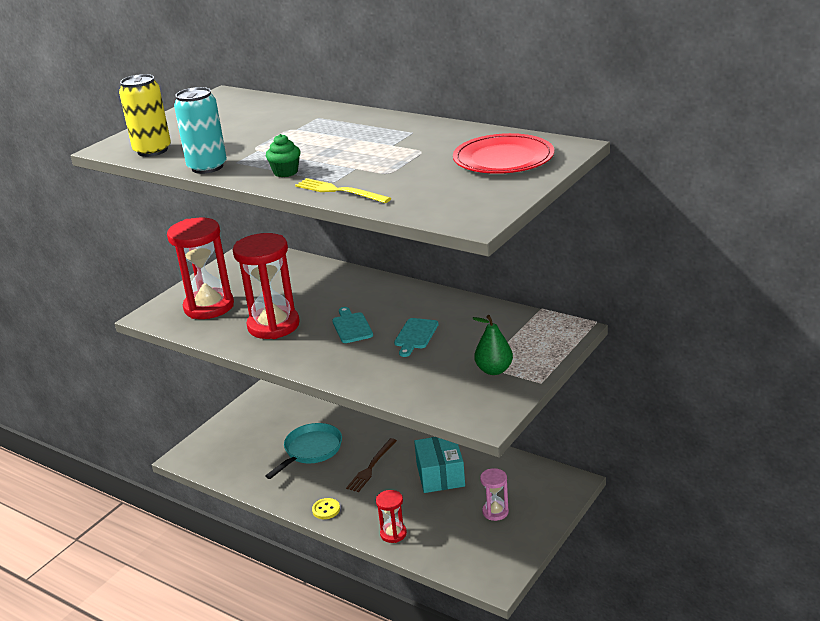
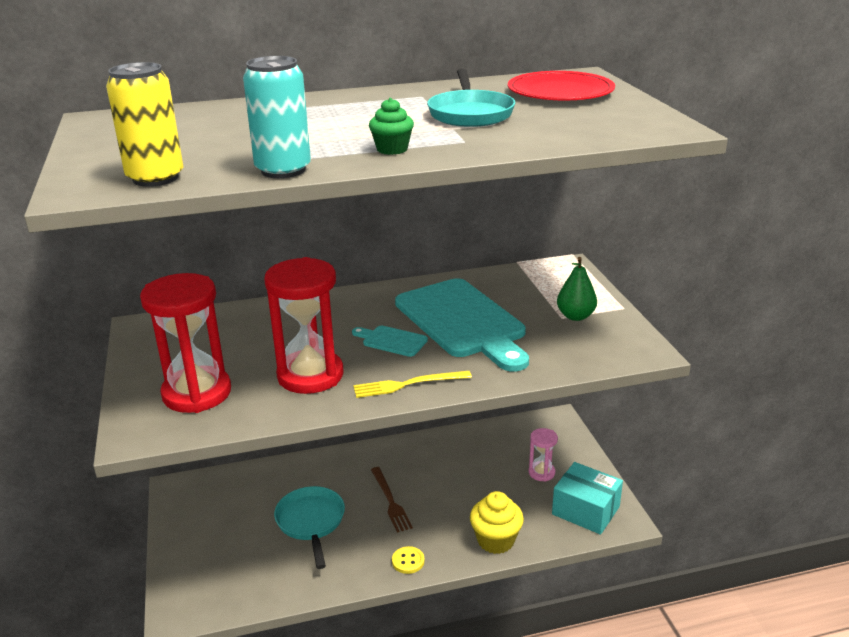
camera: 50 degrees left, 0 degrees up
yellow fork [295,178,391,203] -> yellow fork moved to [353,371,472,398]
red hourglass [376,490,407,543] -> yellow cupcake [470,491,524,554]
turquoise cutting board [394,318,439,357] -> turquoise cutting board [395,278,529,372], size x2.34
turquoise box [414,437,465,493] -> turquoise box moved to [552,462,623,535]
none -> turquoise pan [427,69,515,127]

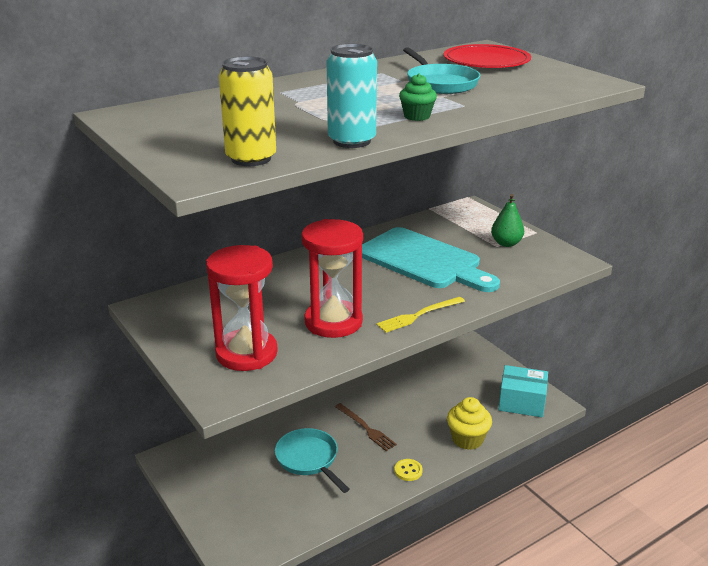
camera: 20 degrees left, 0 degrees up
turquoise cutting board [352,326,428,357] -> none
pink hourglass [529,428,558,482] -> none

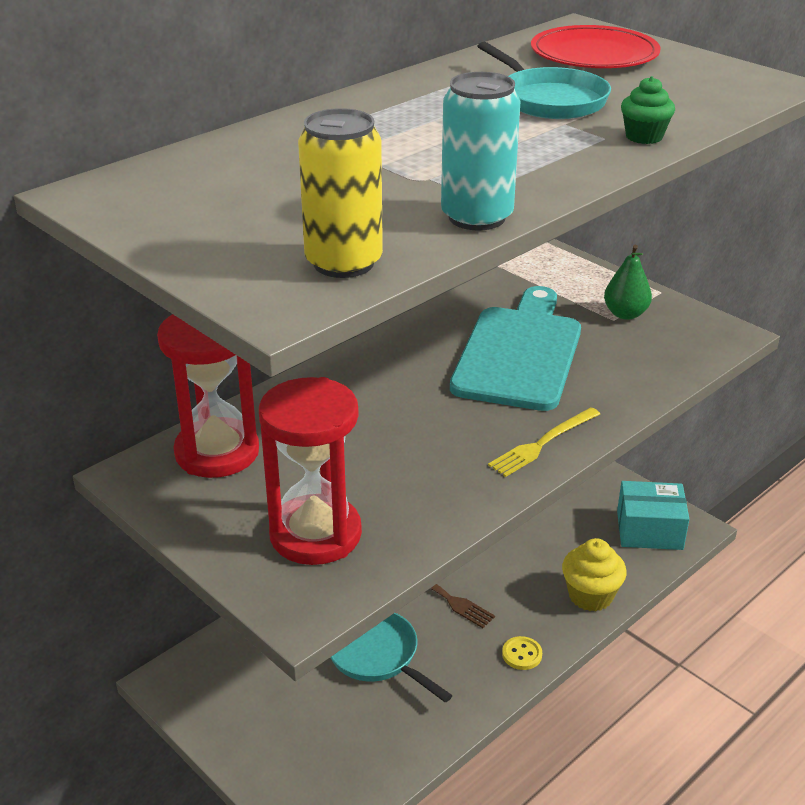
camera: 10 degrees left, 5 degrees up
red hourglass [301,219,363,338] -> red hourglass moved to [157,314,259,478]
turquoise cutting board [362,227,500,292] -> turquoise cutting board turned 105 degrees counterclockwise [450,286,581,411]
green cupcake [399,73,437,121] -> green cupcake moved to [621,76,675,144]

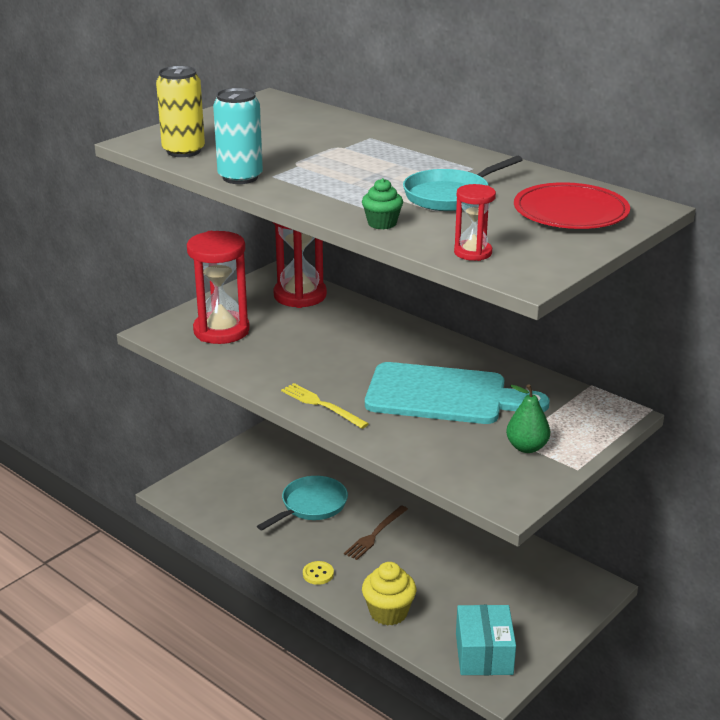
camera: 85 degrees right, 5 degrees down
none -> red hourglass [454,184,496,261]

